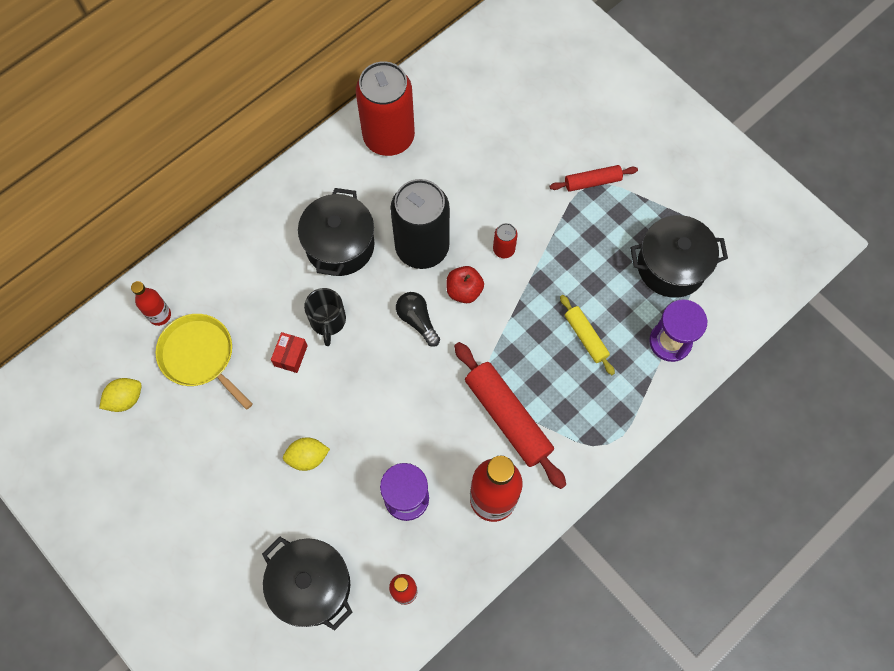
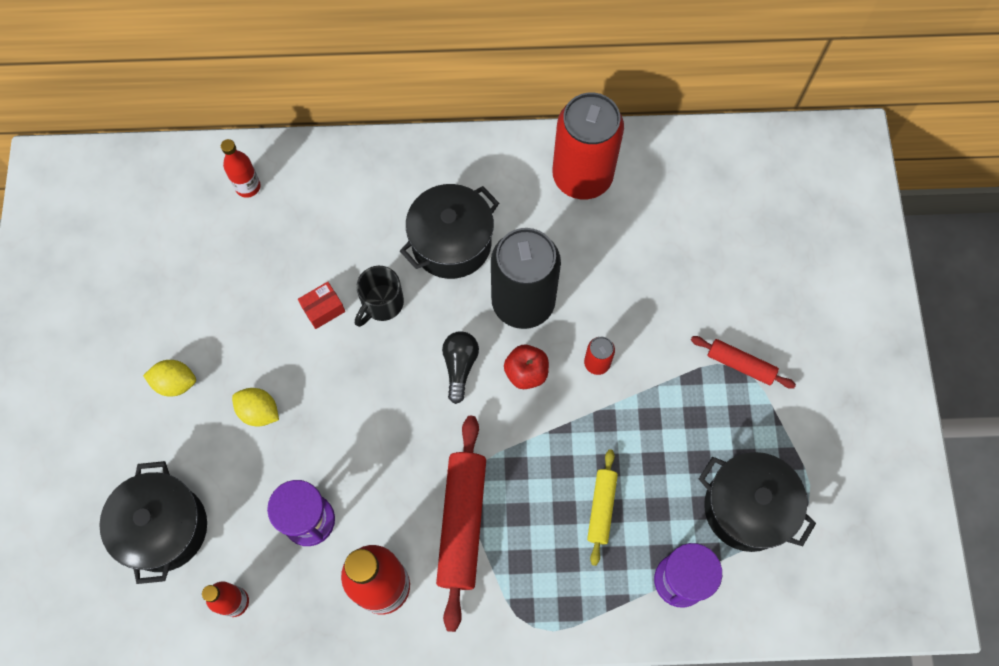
camera: 40 degrees right, 0 degrees up
yellow lemon [99,378,142,412] -> yellow lemon moved to [143,360,196,397]
yellow pan [155,314,253,410] -> none

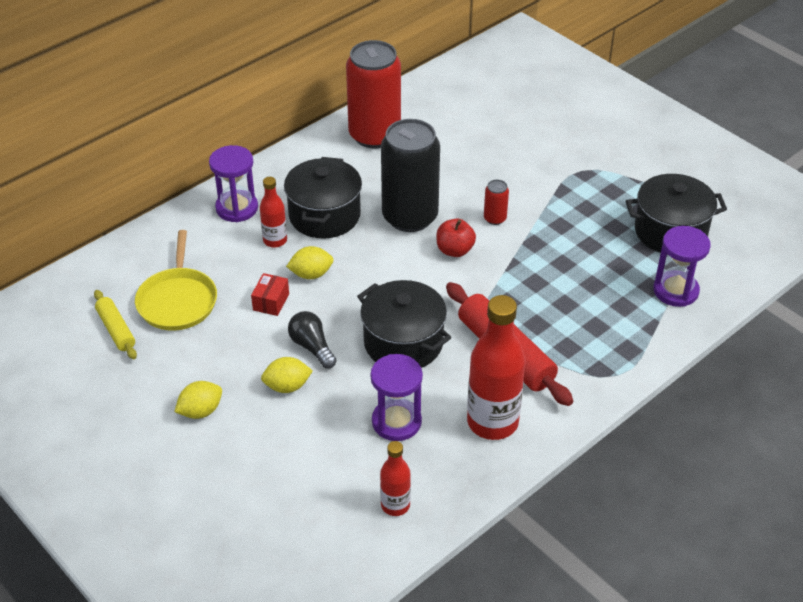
camera: 40 degrees left, 25 degrees down
black pot [99,461,207,584] -> black pot moved to [357,280,451,368]
red bottle [221,139,261,198] -> red bottle moved to [260,177,287,248]
black mug [355,266,404,327] -> yellow lemon [286,246,334,279]
black light bulb [442,331,479,404] -> black light bulb moved to [288,311,337,369]
yellow rolling pin [587,449,618,566] -> yellow rolling pin moved to [94,290,137,359]
red rolling pin [691,336,796,388] -> none
none -> yellow pan [135,230,217,331]
none -> purple hourglass [209,145,258,222]

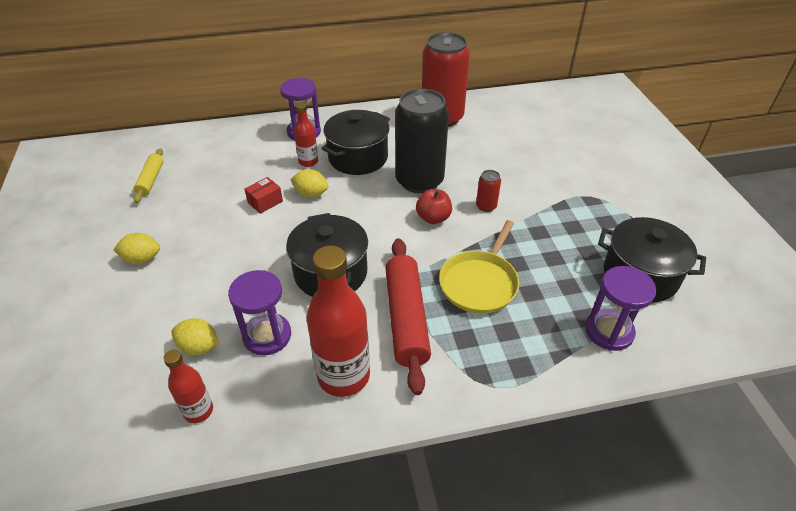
camera: 30 degrees right, 0 degrees up
yellow pan [135,230,217,331] -> yellow pan moved to [439,220,519,314]
yellow lemon [261,357,313,393] -> yellow lemon moved to [172,318,219,355]
black light bulb [288,311,337,369] -> none

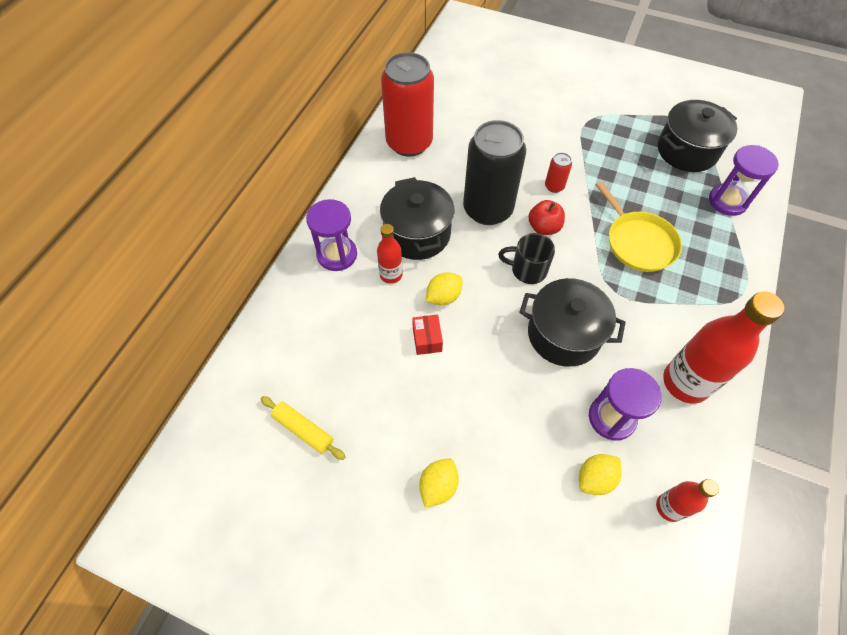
camera: 55 degrees left, 15 degrees up
red rolling pin [385,238,431,395] -> none
none -> black mug [498,233,555,284]

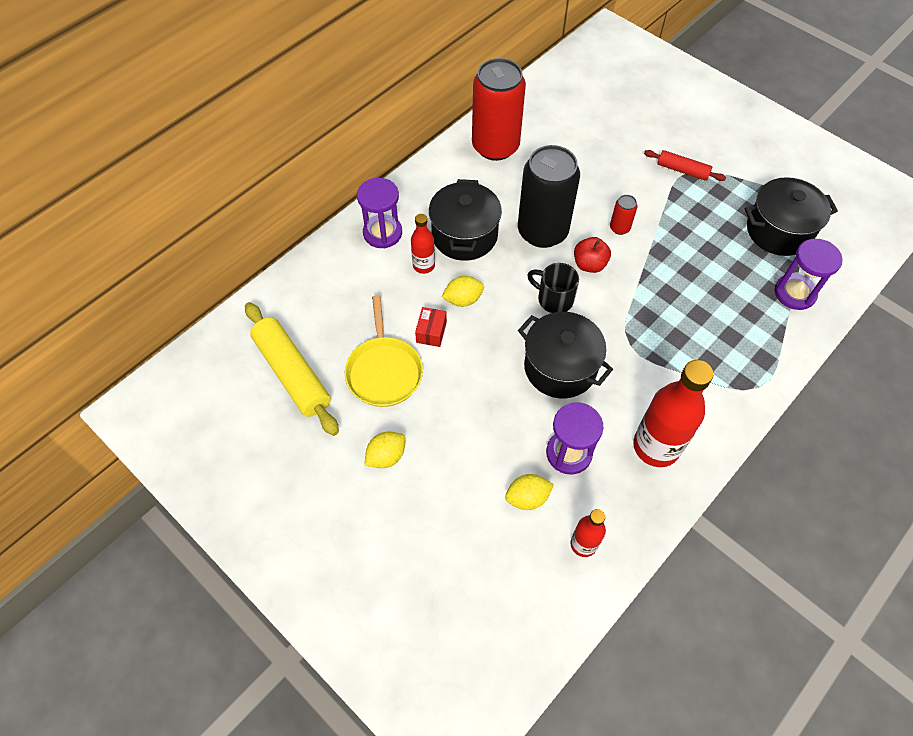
camera: 20 degrees right, 0 degrees up
yellow rolling pin [261,396,346,460] -> yellow rolling pin [245,302,339,436], size x1.81
yellow pan [595,181,682,272] -> yellow pan moved to [345,295,423,407]
none -> red rolling pin [644,150,726,181]

